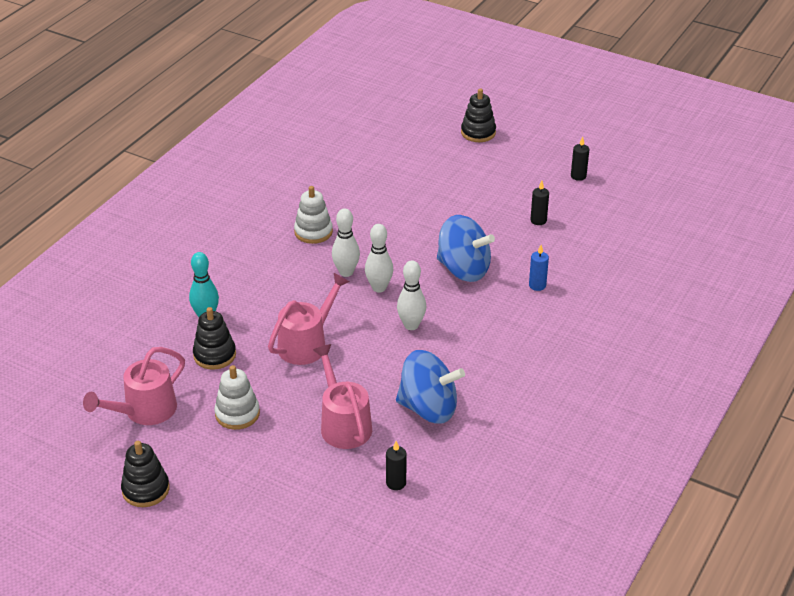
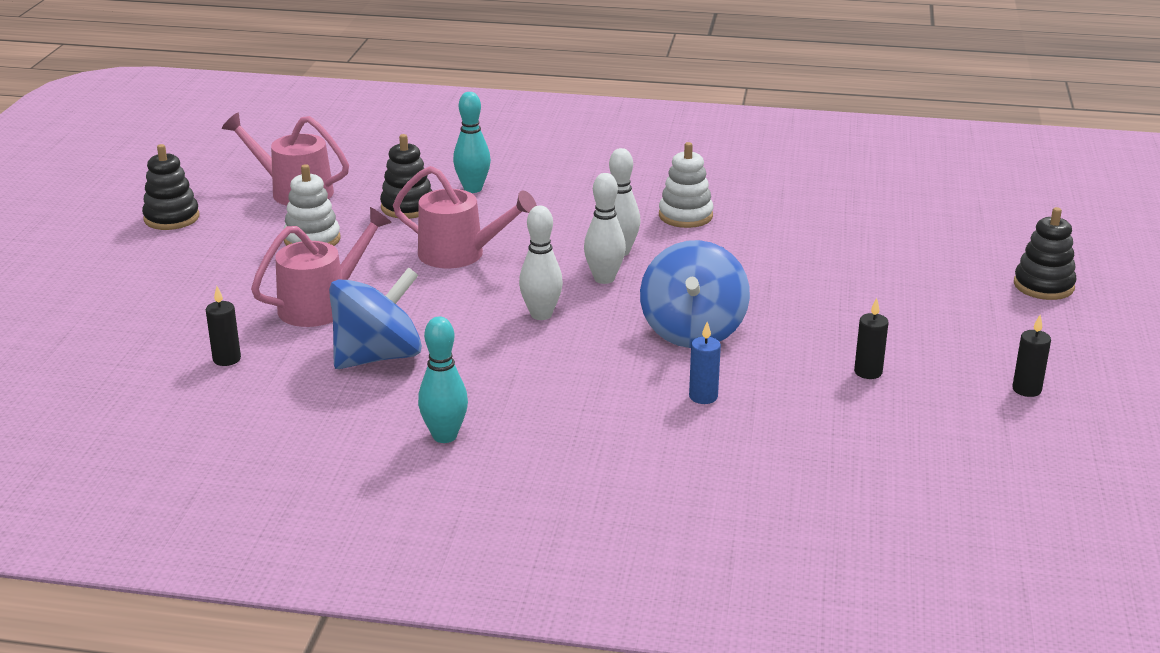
camera: 70 degrees right, 10 degrees down
blue spinning top [396,350,465,424] -> blue spinning top turned 120 degrees counterclockwise [329,267,422,369]
none -> turquoise bowling pin [418,316,468,443]

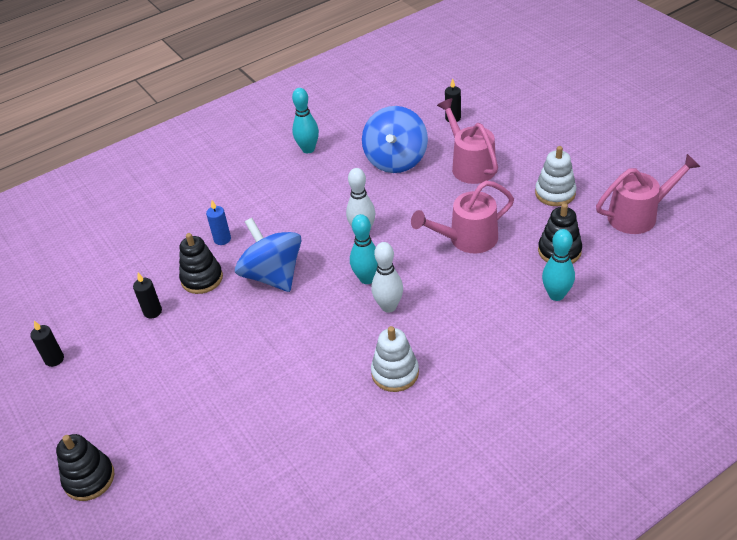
camera: 140 degrees right, 15 degrees up
black stacking toy [142,144,200,230] -> black stacking toy moved to [179,233,223,294]
pink watering can [251,207,392,327] -> pink watering can turned 150 degrees clockwise [437,98,498,184]
white bowling pin [584,173,626,284] -> turquoise bowling pin [350,214,378,284]

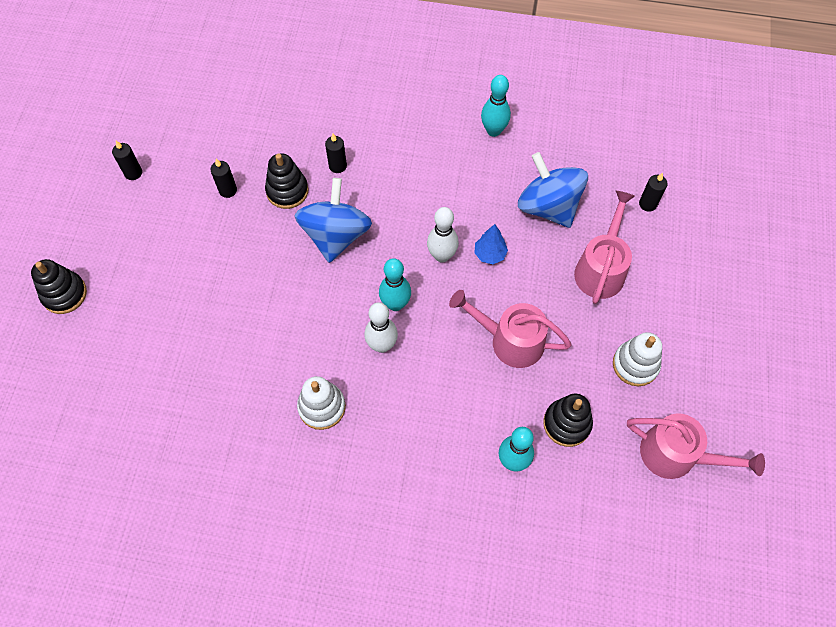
camera: 40 degrees right, 20 degrees up
blue candle [206,200,231,245] -> black candle [325,134,347,173]
blue spinning top [362,106,428,173] -> blue spinning top turned 90 degrees clockwise [518,152,588,228]
none -> blue tree [475,224,508,264]

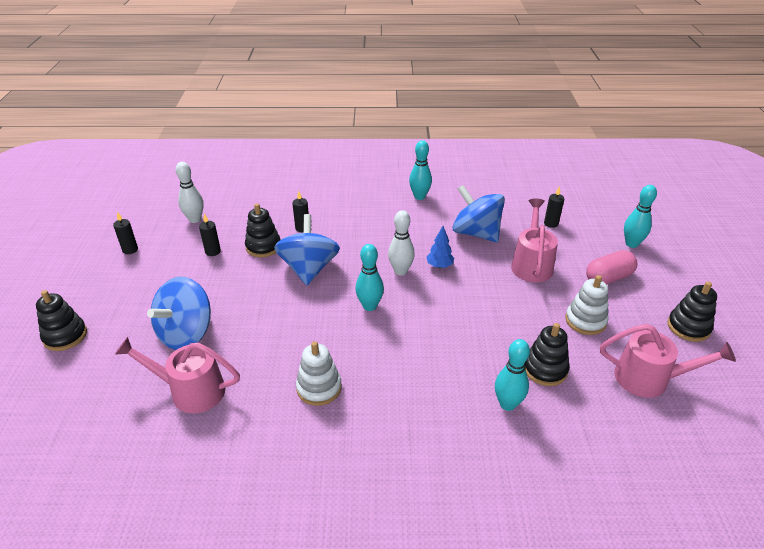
camera: 10 degrees left, 25 degrees down
white bowling pin [364,302,398,353] -> white bowling pin moved to [176,162,204,223]
pink watering can [449,290,572,368] -> pink watering can moved to [115,337,240,413]
none -> blue spinning top [147,277,211,350]
none -> pink capsule [586,250,637,285]
none -> turquoise bowling pin [624,185,657,248]
none -> black stacking toy [667,281,717,342]

